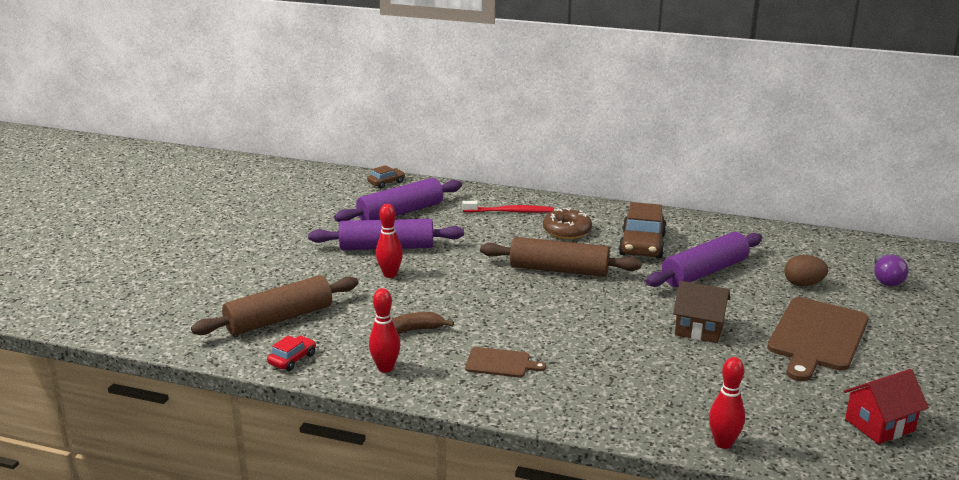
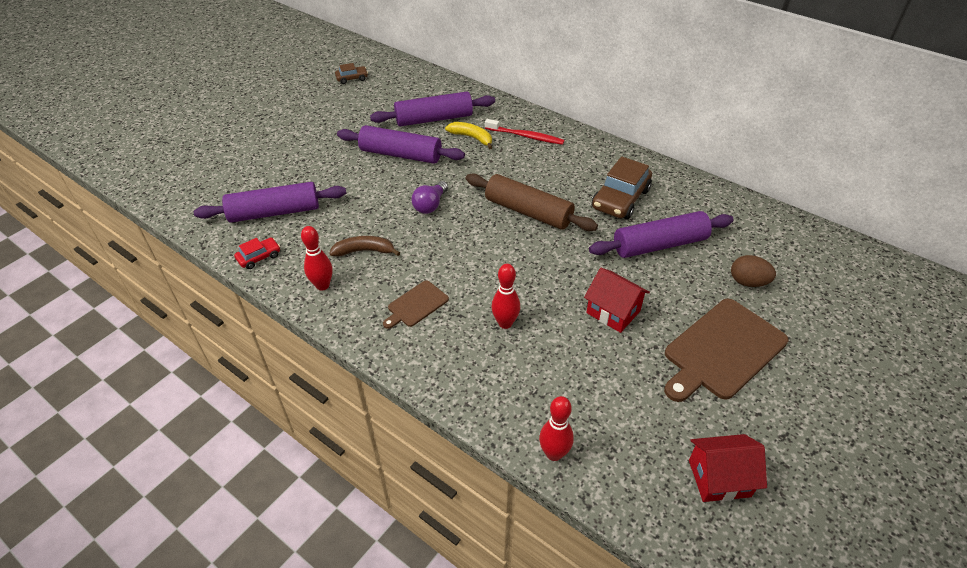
camera: 20 degrees right, 20 degrees up
brown rolling pin [191,275,359,336] -> purple rolling pin [194,182,346,223]
brown car [367,165,405,188] -> brown car moved to [335,63,368,84]
red bowling pin [376,204,403,278] -> red bowling pin moved to [491,264,520,329]
brown cutting board [465,347,546,377] -> brown cutting board turned 105 degrees clockwise [383,280,449,329]
brown donut [543,208,592,239] -> none
brown house [673,281,730,343] -> red house [584,268,650,333]
purple light bulb [874,254,908,286] -> purple light bulb moved to [411,181,448,214]
none -> yellow banana [445,122,493,150]

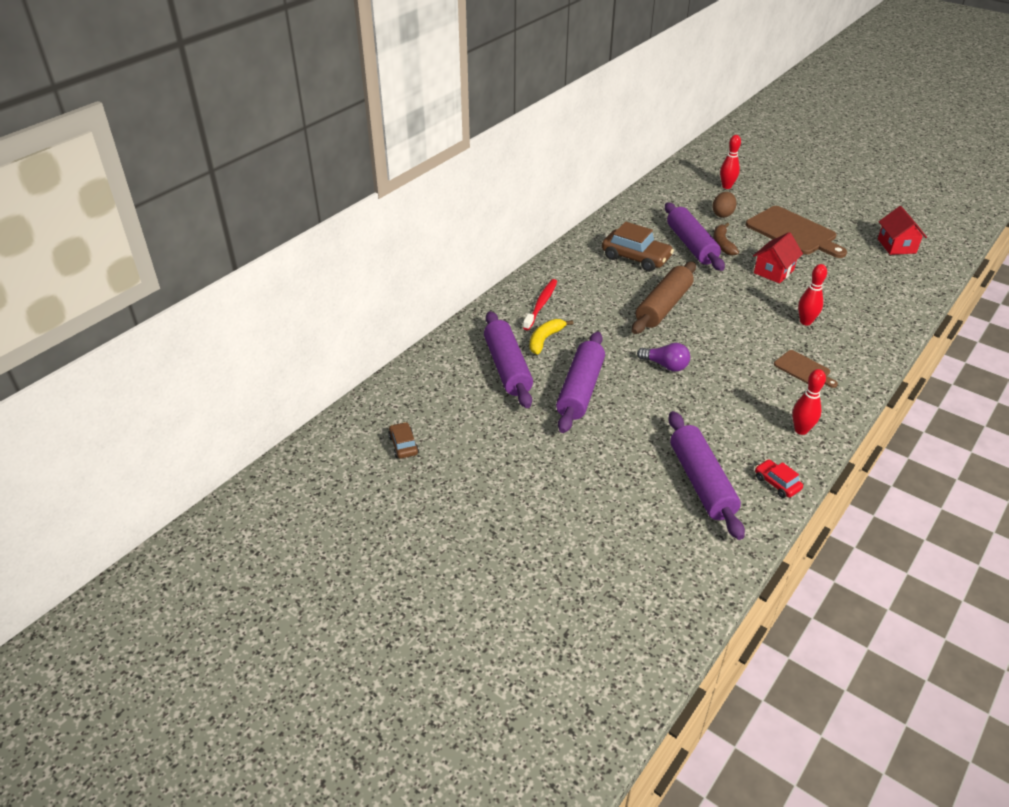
camera: 90 degrees left, 5 degrees down
brown banana [330,236,400,257] -> brown banana moved to [713,223,739,256]
red bowling pin [539,396,574,461] -> red bowling pin moved to [720,135,741,189]

